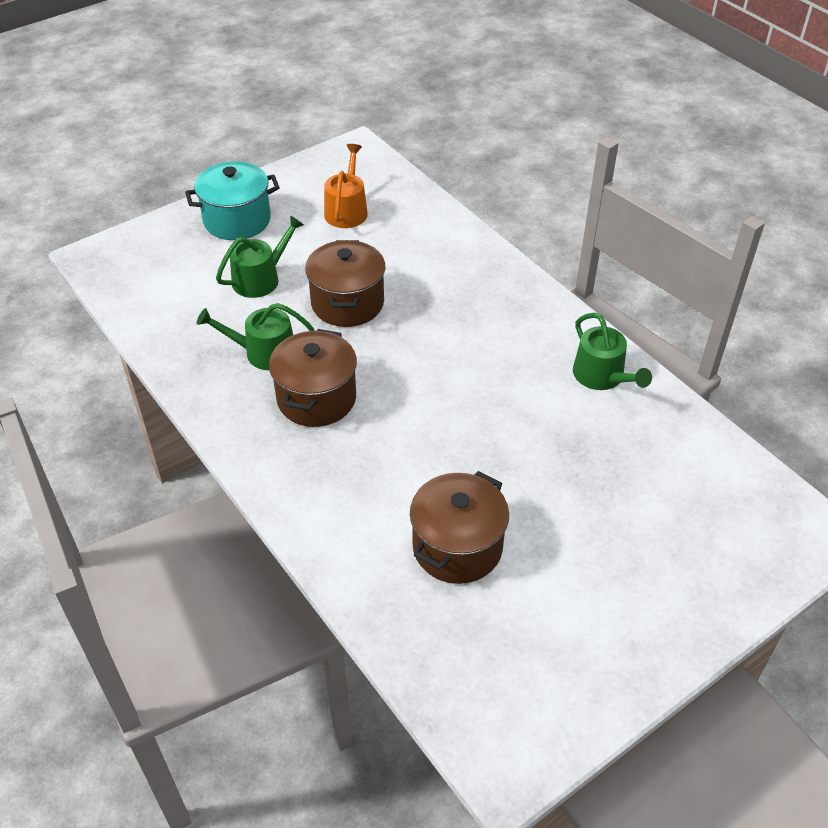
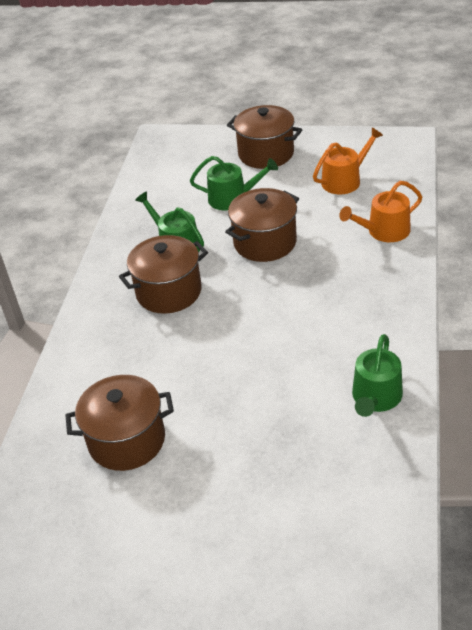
camera: 50 degrees right, 5 degrees down
turquoise pot [185,161,280,240] -> brown pot [227,105,303,169]
none -> orange watering can [339,181,422,242]

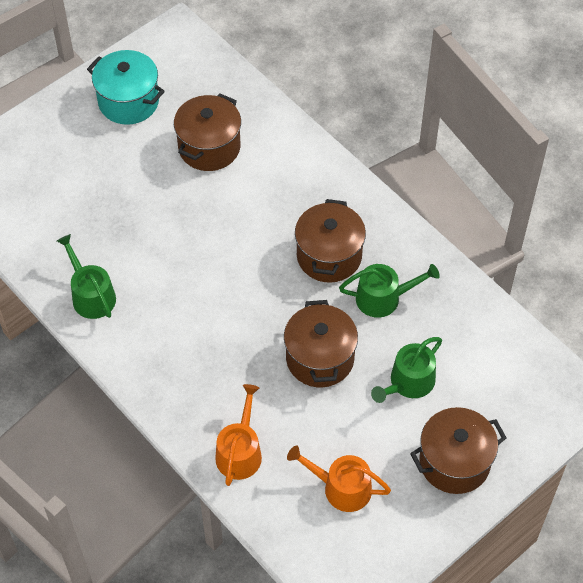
camera: 125 degrees right, 15 degrees up
orange watering can [313,128,383,194] -> orange watering can turned 105 degrees clockwise [287,446,391,512]
none -> turquoise pot [87,50,165,125]

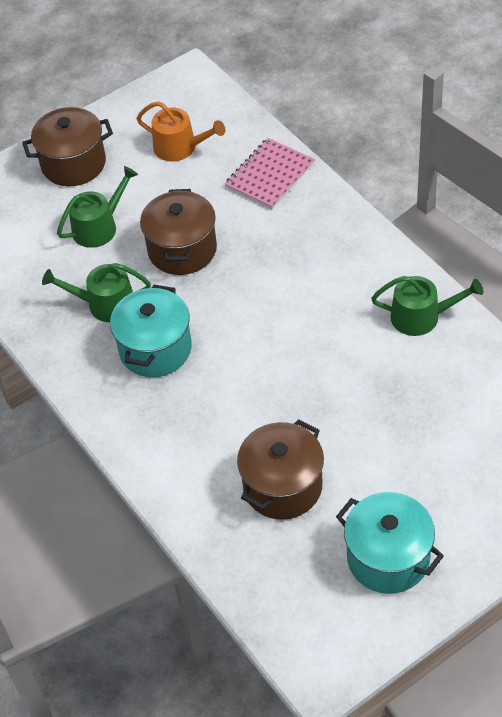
camera: 170 degrees left, 5 degrees down
green watering can [57,234,116,319] -> green watering can turned 60 degrees counterclockwise [371,276,483,336]
orange watering can [215,384,262,486] -> pink notebook [225,138,315,209]
brown pot [295,199,366,283] -> turquoise pot [110,285,192,377]

